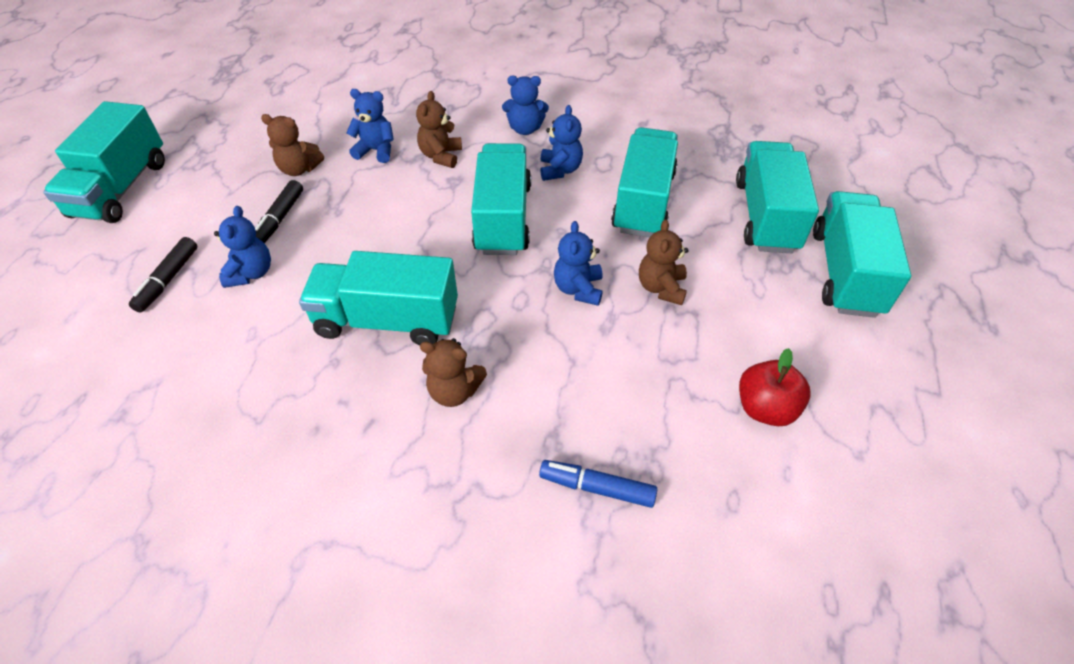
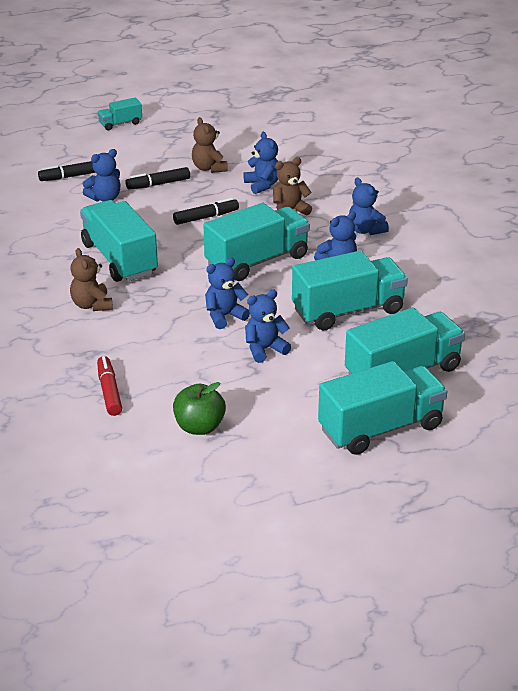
camera: 55 degrees right, 15 degrees down
turquoise truck [43,101,165,223] -> turquoise truck [97,97,142,130], size x0.48
blue marker [539,460,657,508] -> none
brown teddy bear [639,219,689,305] -> blue teddy bear [245,289,291,363]
red apple [739,348,811,426] -> green apple [173,382,226,435]
none -> red marker [97,356,122,416]
none -> black marker [173,198,239,225]

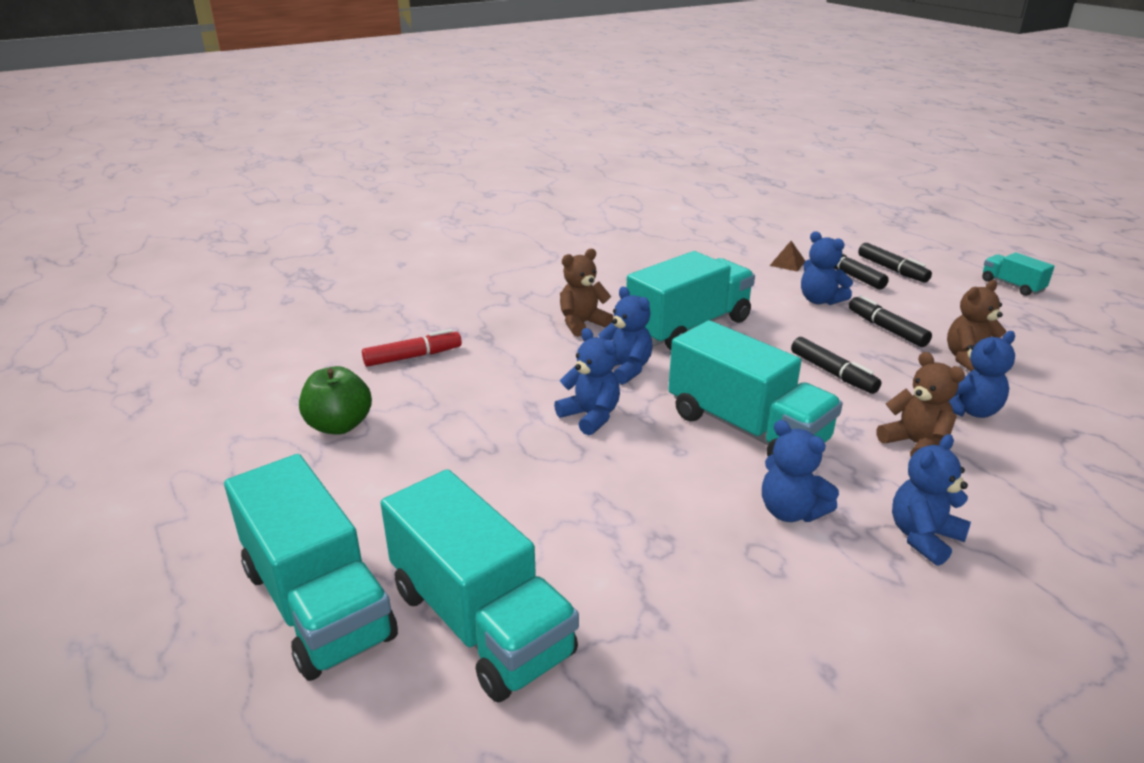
camera: 80 degrees right, 5 degrees down
blue teddy bear [245,289,291,363] -> blue teddy bear moved to [598,287,652,385]
turquoise truck [292,251,408,330] -> none
none -> brown pyramid [770,241,805,272]
none -> black marker [858,243,932,282]

